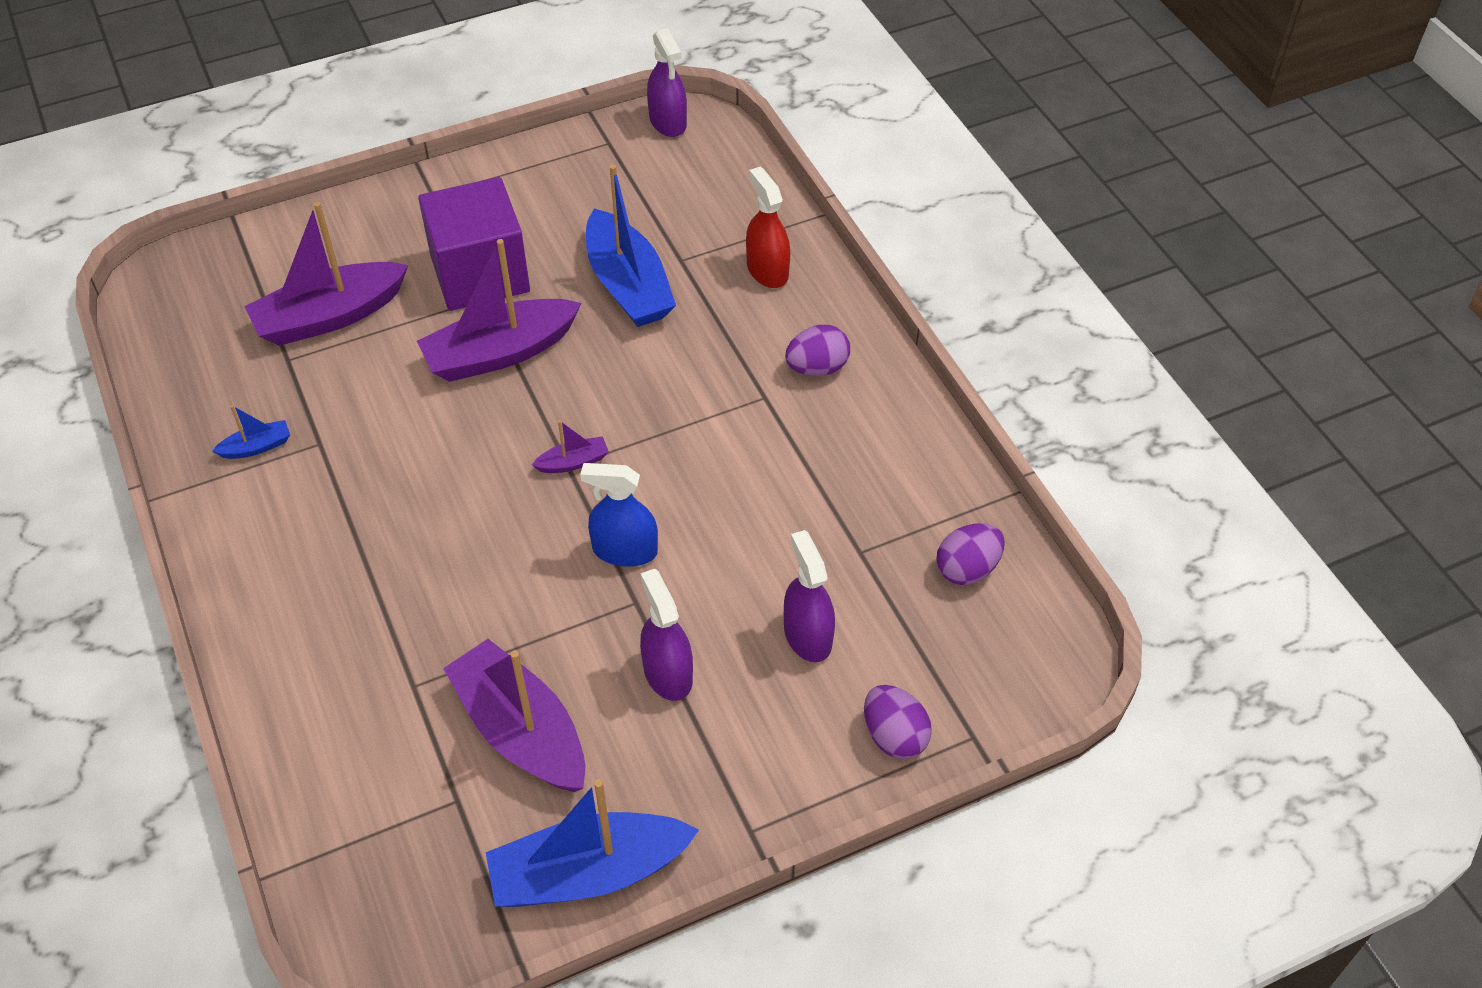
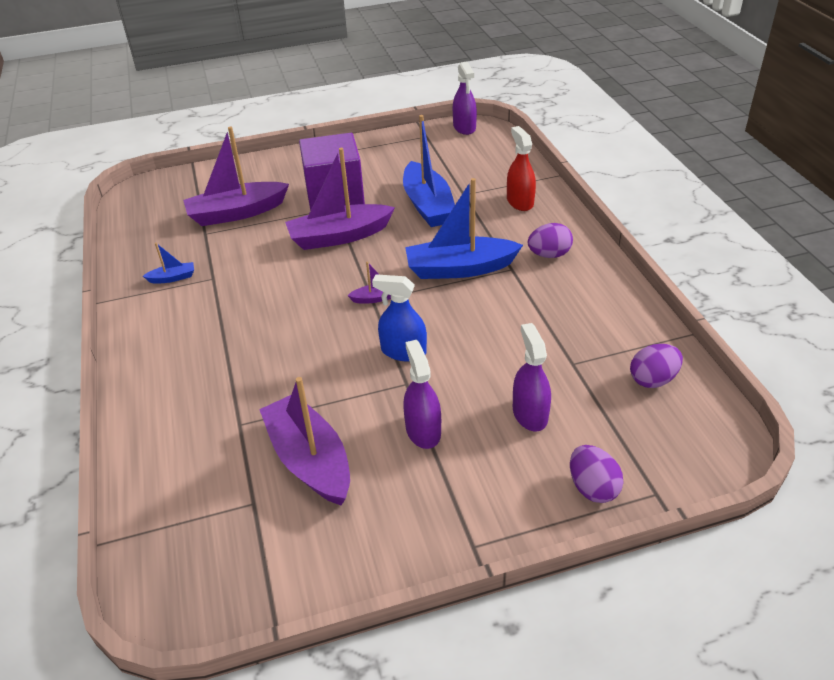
camera: 10 degrees right, 10 degrees down
blue boat [486,779,699,907] -> blue boat moved to [405,178,523,279]

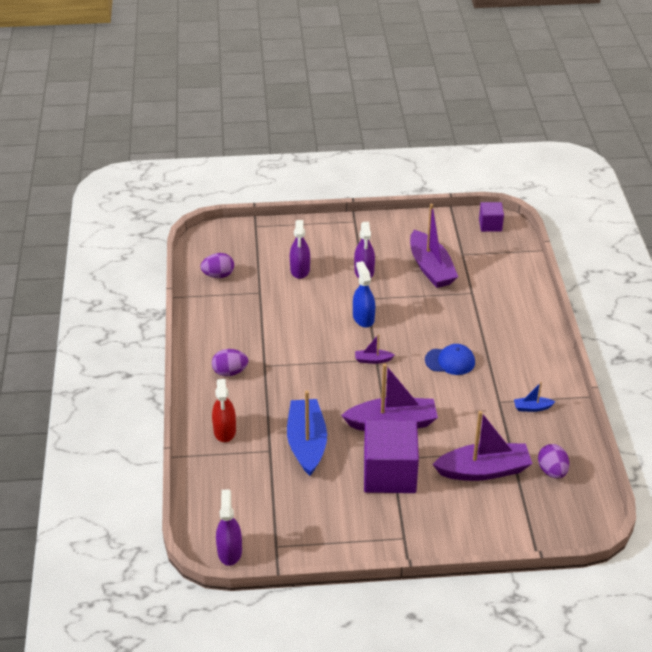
camera: 170 degrees left, 0 degrees up
blue spray bottle [372,274,427,361] -> blue spray bottle turned 135 degrees counterclockwise [353,261,375,328]
blue boat [405,178,523,279] -> none
purple egg [570,445,624,503] -> purple egg moved to [538,444,569,479]
none -> blue cap [425,344,475,375]
none -> purple cube [479,202,504,232]

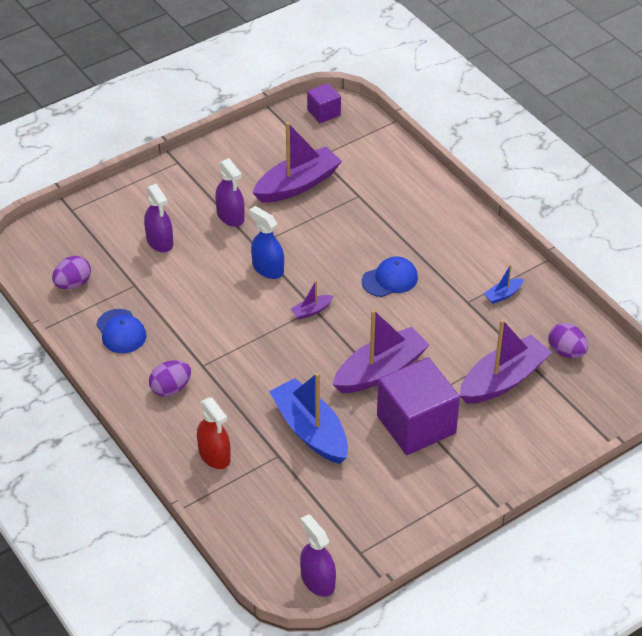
camera: 30 degrees left, 5 degrees up
purple boat [410,204,458,288] -> purple boat turned 75 degrees counterclockwise [253,122,342,203]
none -> blue cap [96,309,146,353]

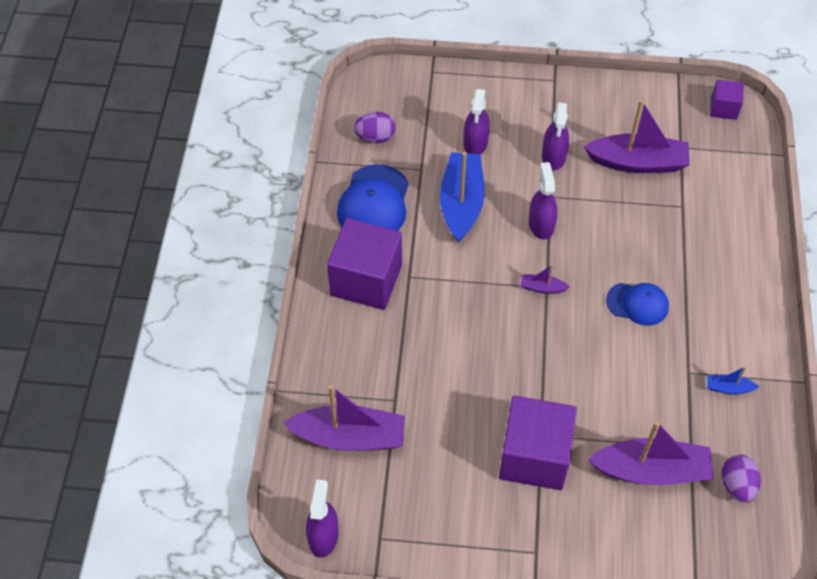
camera: 40 degrees right, 10 degrees up
blue cap [96,309,146,353] -> blue cap [337,164,409,231], size x1.57
purple egg [149,360,191,397] -> purple cube [327,218,402,310]
red spray bottle [197,397,231,469] -> none
blue spray bottle [249,206,284,279] -> purple spray bottle [529,162,557,240]
blue boat [269,372,348,464] -> blue boat moved to [440,152,485,242]
purple boat [333,310,430,393] -> purple boat moved to [283,385,405,451]

